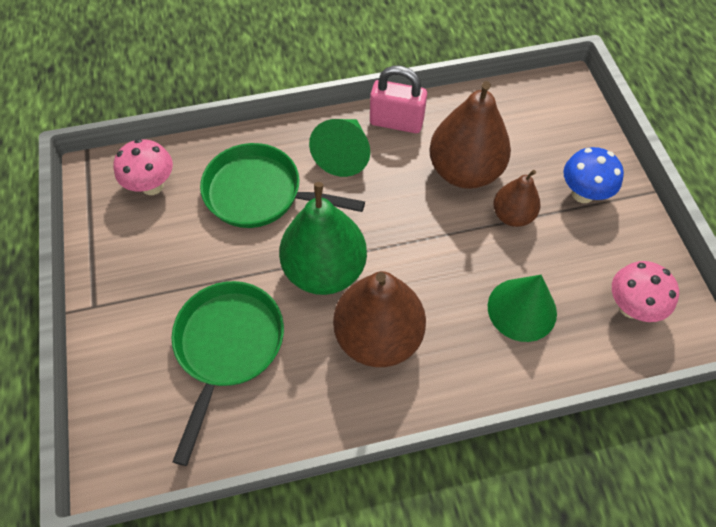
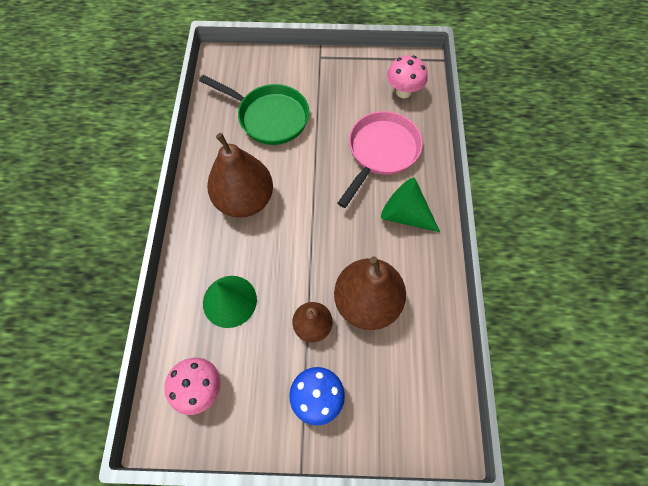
camera: 105 degrees right, 5 degrees up
green pan [200,143,365,228] -> pink pan [338,111,423,208]
green pear [279,182,367,295] -> none
pink padlock [370,65,427,133] -> none

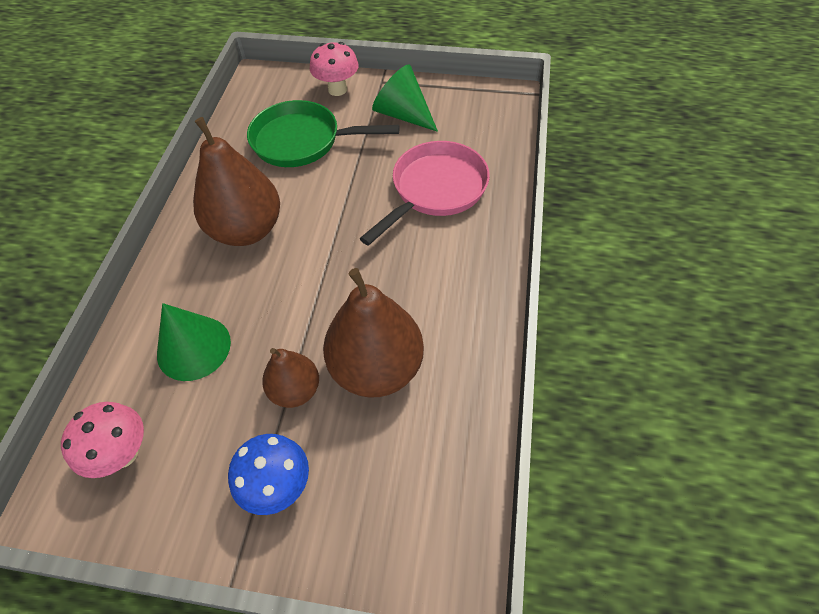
camera: 10 degrees right, 10 degrees down
green pan [199,75,309,145] -> green pan turned 150 degrees clockwise [247,100,400,167]
green cone [381,178,440,232] -> green cone moved to [372,64,438,132]
pink mushroom [387,55,428,98] -> pink mushroom moved to [310,42,359,96]

